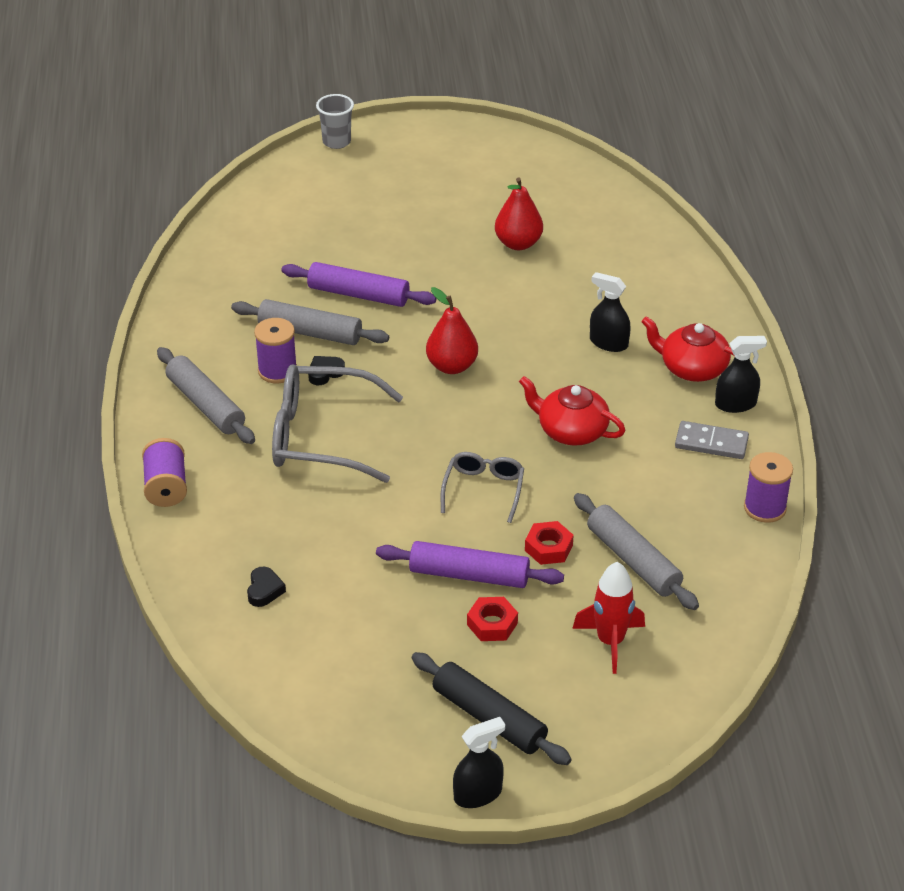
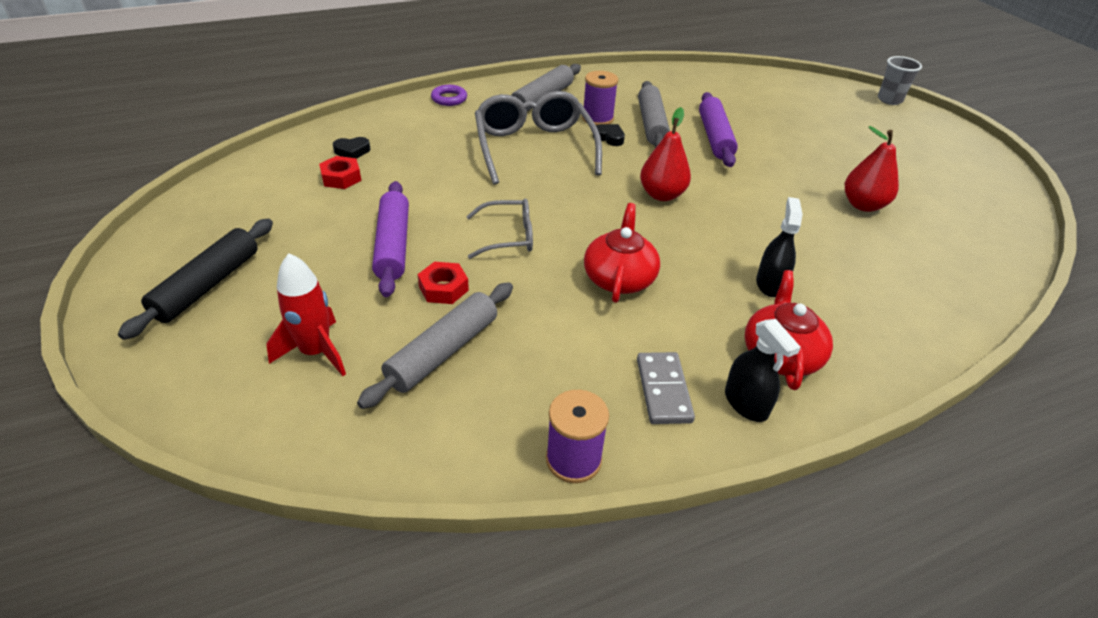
camera: 70 degrees right, 0 degrees up
purple spool [142,438,187,507] -> purple ring [431,85,467,106]
black spray bottle [453,717,505,808] -> none
red nut [467,597,518,641] -> red nut moved to [319,156,361,189]

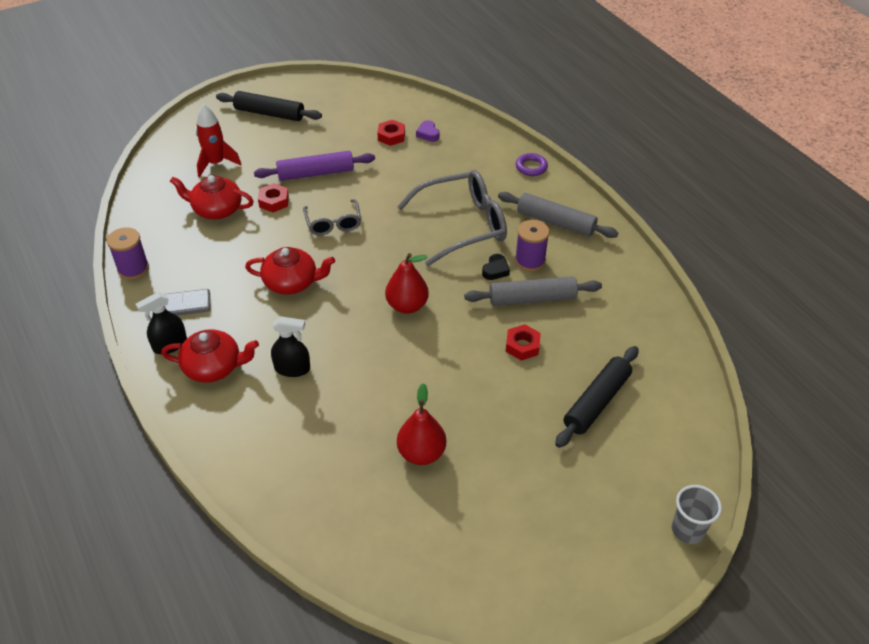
camera: 85 degrees right, 5 degrees up
black heart [333,137,370,159] -> purple heart [416,120,440,142]
grey rolling pin [357,282,513,409] -> red teapot [170,175,254,219]
purple rolling pin [699,92,738,167] -> red nut [506,324,541,361]
none -> black rolling pin [555,346,638,448]

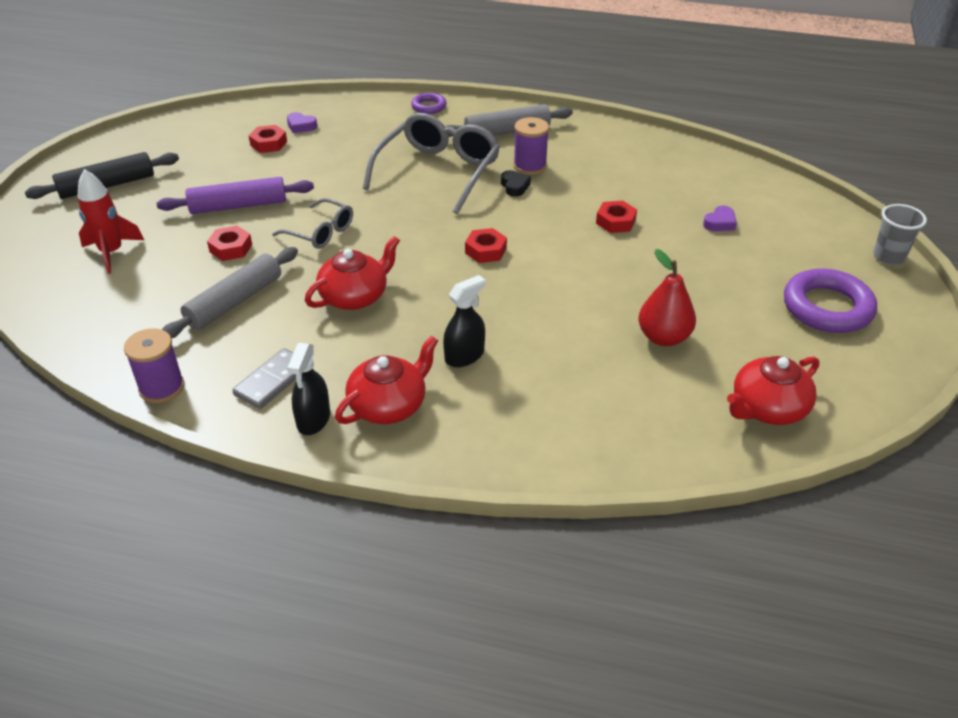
camera: 45 degrees left, 5 degrees down
red teapot [170,175,254,219] -> red teapot moved to [727,356,819,425]
purple rolling pin [254,151,375,181] -> purple rolling pin turned 45 degrees clockwise [157,177,314,214]
red pear [385,253,429,314] -> red nut [465,228,507,263]
grey rolling pin [464,276,602,306] -> grey rolling pin moved to [162,247,298,339]
black rolling pin [555,346,638,448] -> purple heart [703,205,737,231]
none -> purple ring [784,269,877,333]

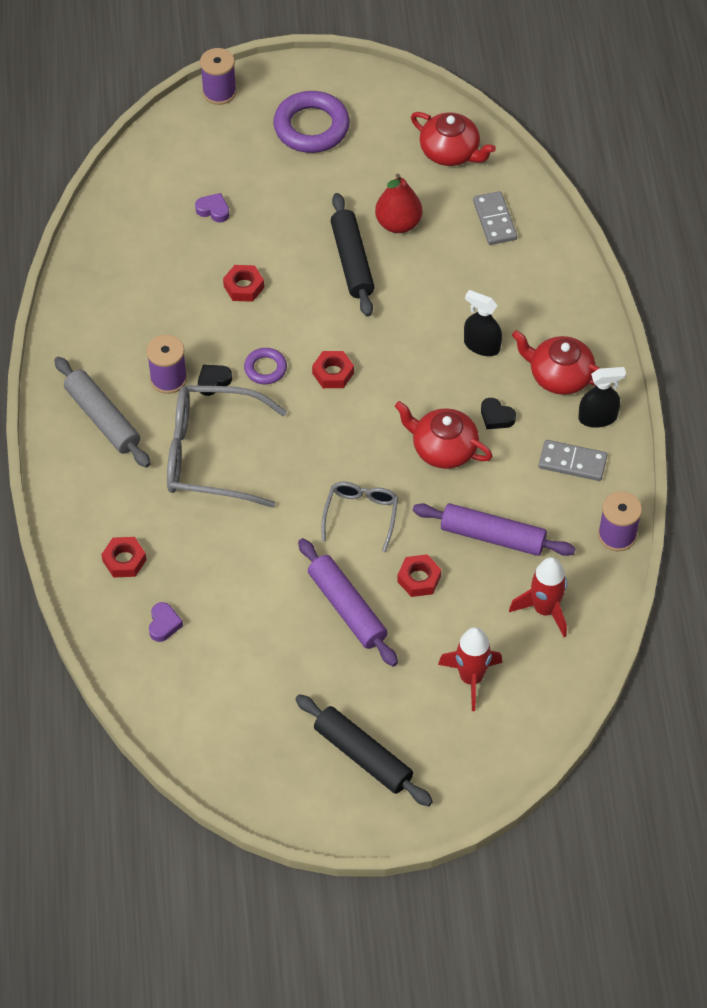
camera: 110 degrees left, 15 degrees up
grey rolling pin [162,247,298,339] -> purple rolling pin [413,503,575,556]
red nut [249,125,287,153] -> red nut moved to [101,537,147,578]
purple ring [411,93,447,114] -> purple ring moved to [244,348,287,384]
grey cup [873,204,927,265] -> purple spool [200,48,237,105]
none -> black rolling pin [331,193,374,317]
none -> grey domino [473,191,517,245]
none -> black heart [481,398,516,429]
none -> red rocket [509,557,567,637]

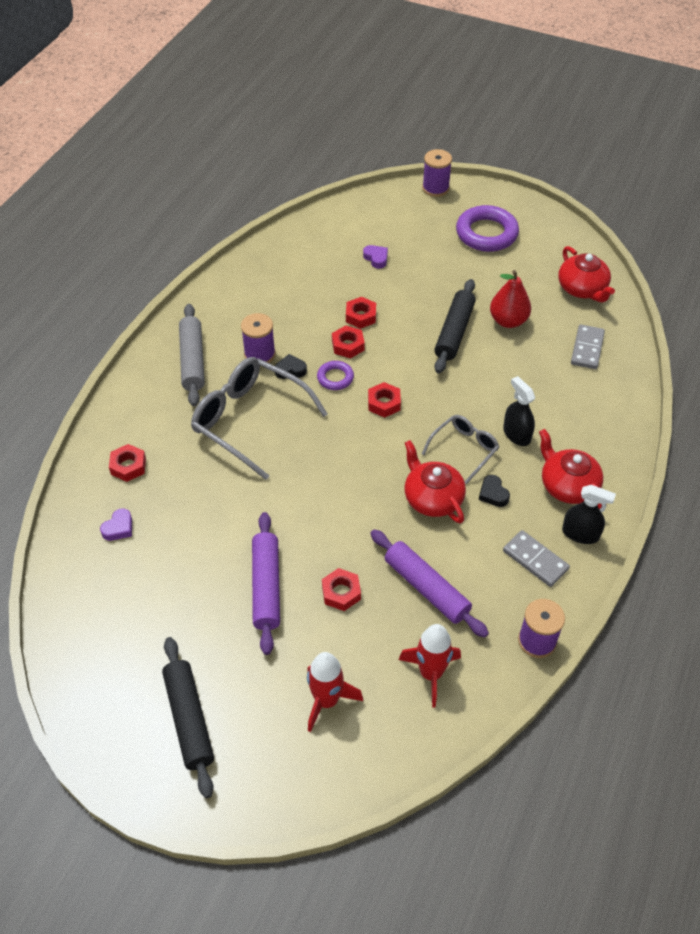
camera: 30 degrees right, 5 degrees down
grey glasses [322,482,398,552] -> grey glasses moved to [422,415,499,484]
none -> red nut [332,325,365,358]

